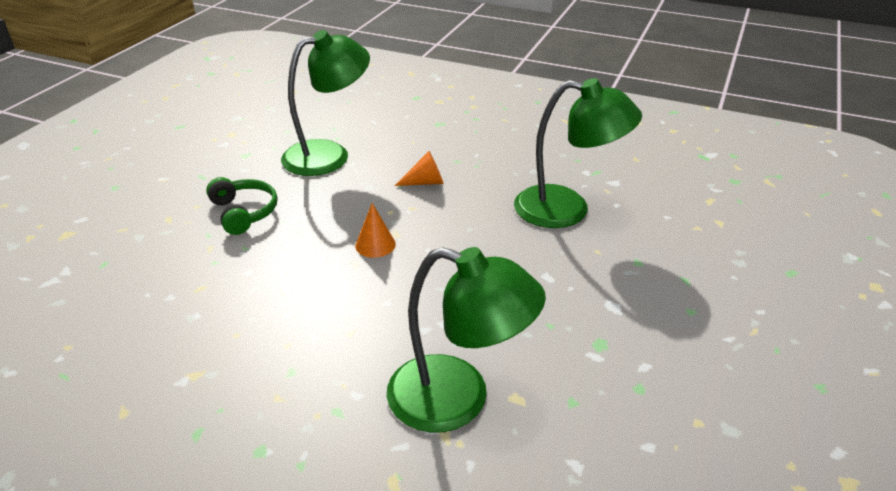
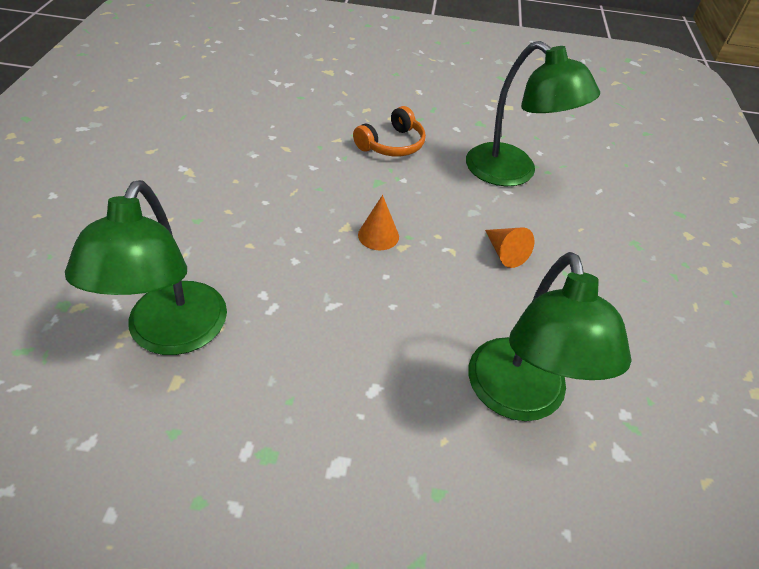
camera: 70 degrees right, 10 degrees up
green headphones [206,177,278,235] -> orange headphones [353,106,426,156]

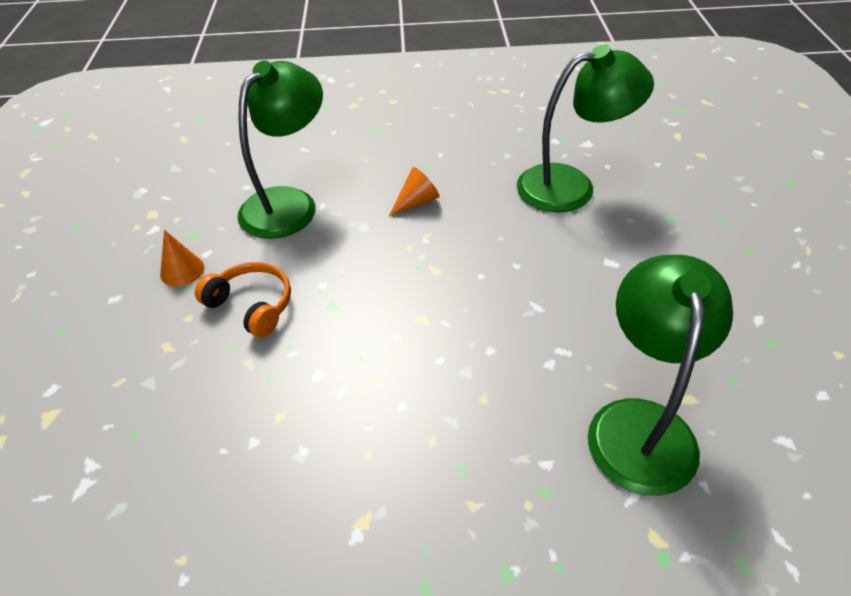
camera: 95 degrees left, 0 degrees up
green lamp [65,180,227,355] -> green lamp turned 75 degrees counterclockwise [588,255,733,496]
orange cone [358,195,399,250] -> orange cone moved to [160,230,204,287]

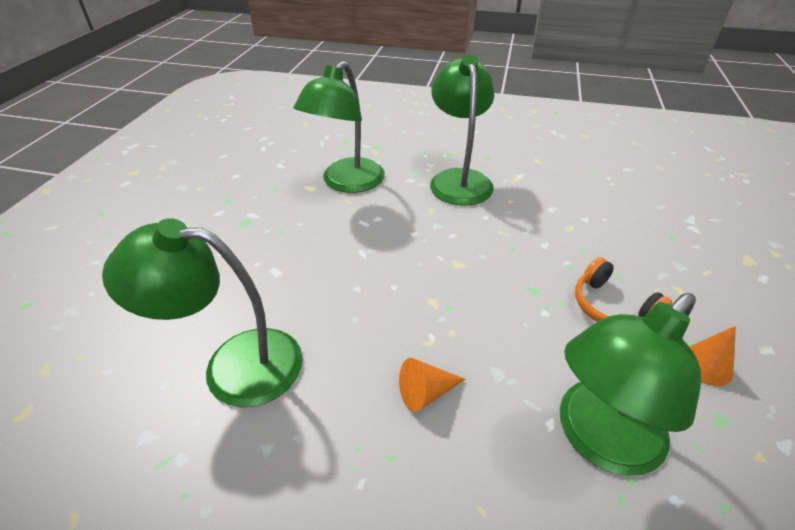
camera: 165 degrees left, 5 degrees down
none -> green lamp [430,55,494,206]

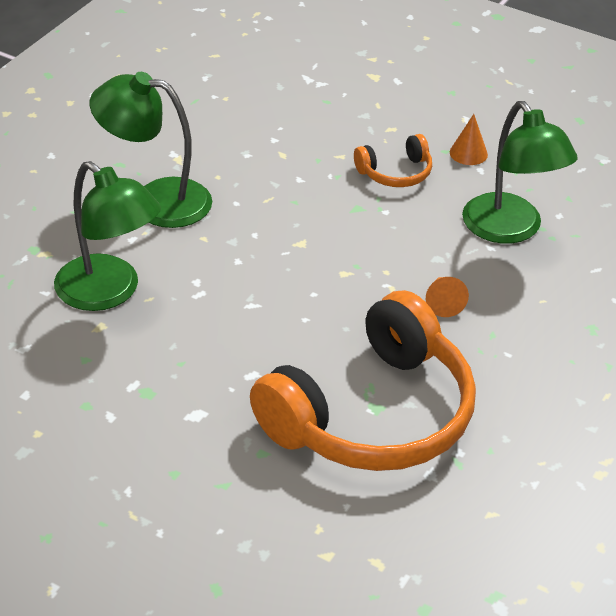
camera: 75 degrees left, 0 degrees up
green lamp [102,218,303,407] -> orange headphones [250,290,476,471]

